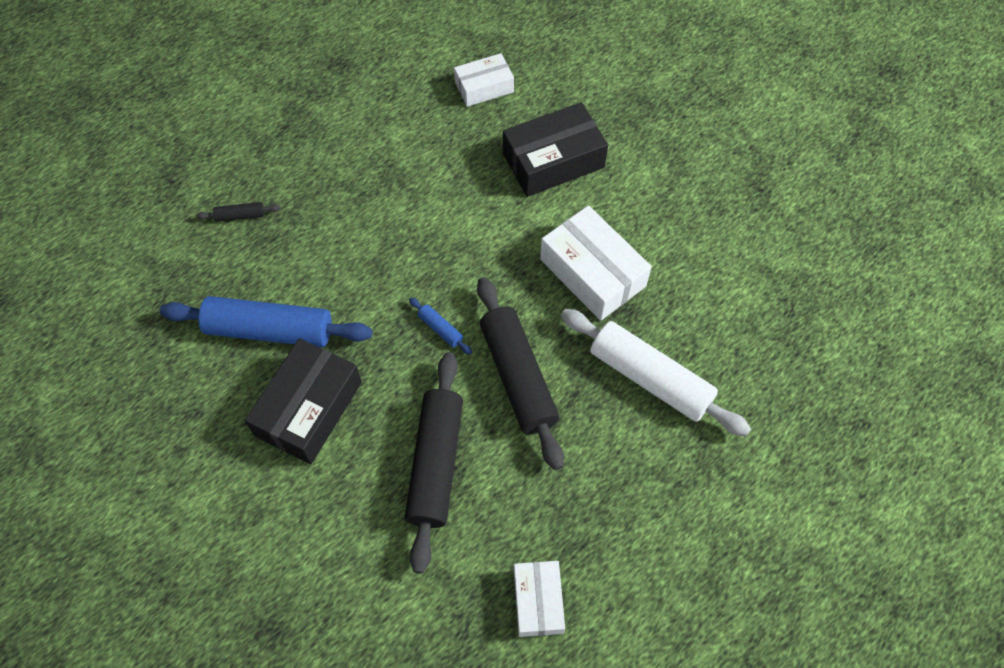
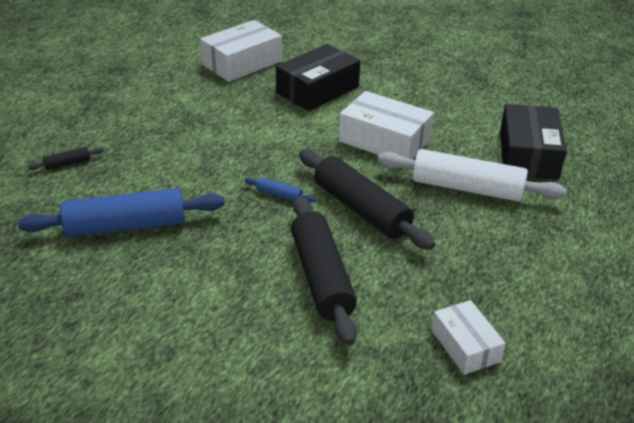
camera: 20 degrees left, 25 degrees down
black box [245,338,362,464] -> black box moved to [500,104,566,180]
white box [454,53,514,107] -> white box [200,20,282,82], size x1.63

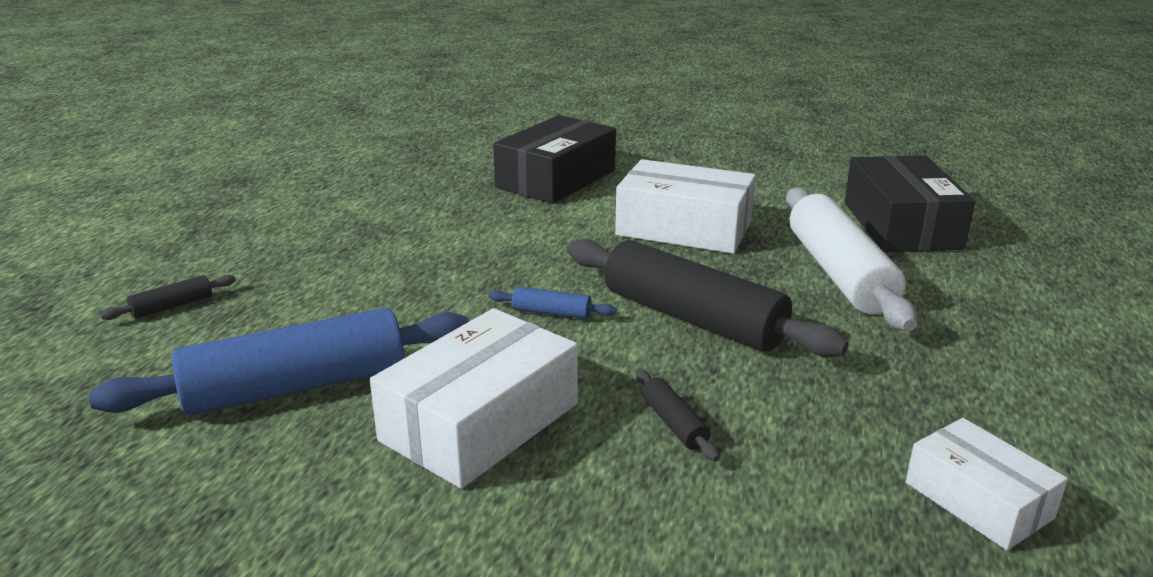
camera: 10 degrees left, 10 degrees down
white box [200,20,282,82] -> white box moved to [370,308,578,489]
black rolling pin [291,196,357,346] -> black rolling pin [636,370,720,462], size x0.41
white rolling pin [378,149,566,202] -> white rolling pin turned 75 degrees clockwise [786,187,917,331]

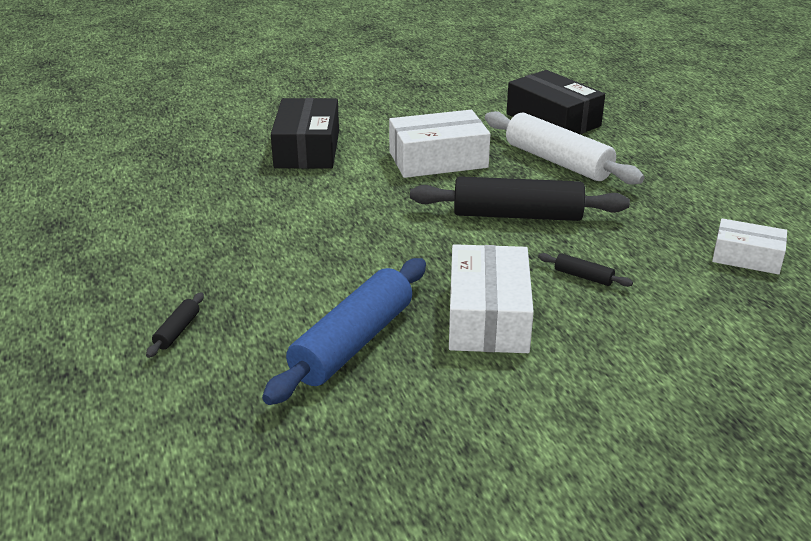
camera: 35 degrees left, 5 degrees up
blue rolling pin [488,287,617,319] -> none

